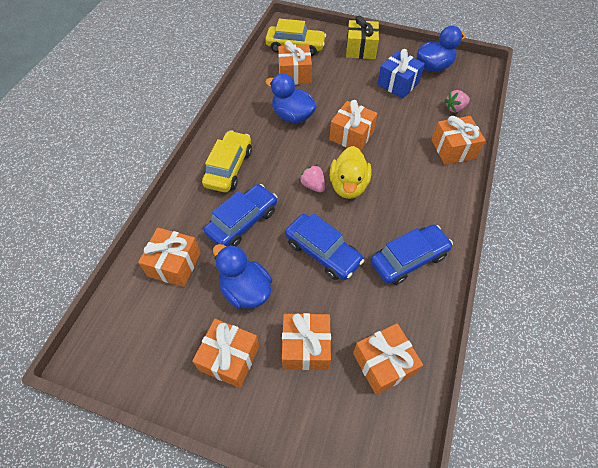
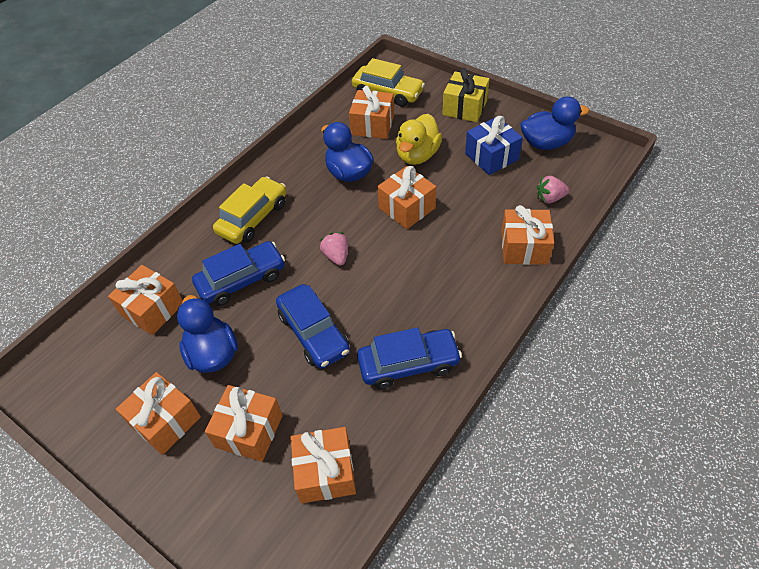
camera: 20 degrees right, 5 degrees down
yellow duck [330,146,371,199] -> yellow duck moved to [396,114,442,165]

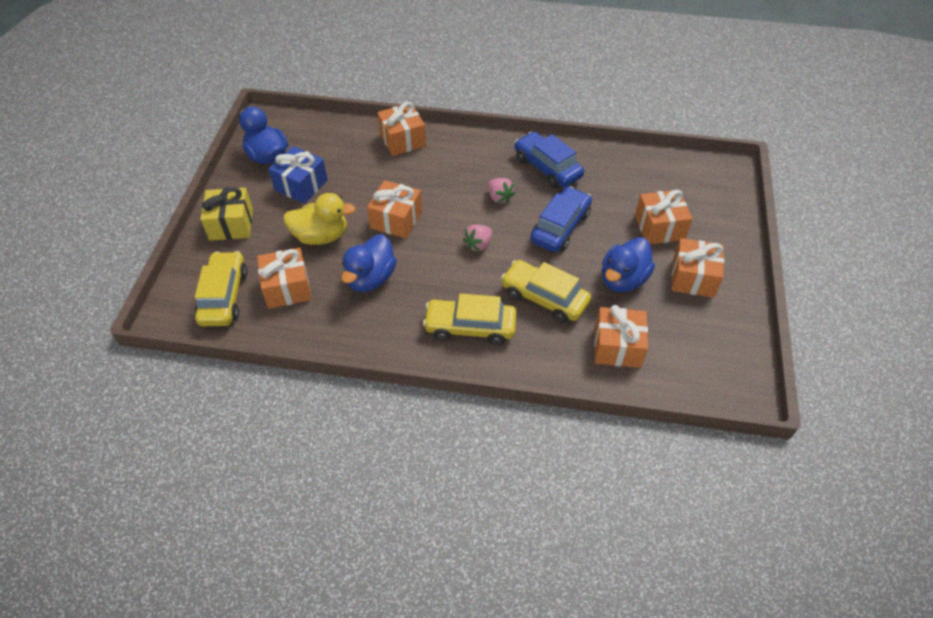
camera: 120 degrees left, 0 degrees up
blue car [192,241,285,306] -> yellow car [501,260,591,323]
orange gift [291,427,356,503] -> none
pink strawberry [537,176,569,203] -> pink strawberry moved to [488,178,515,204]

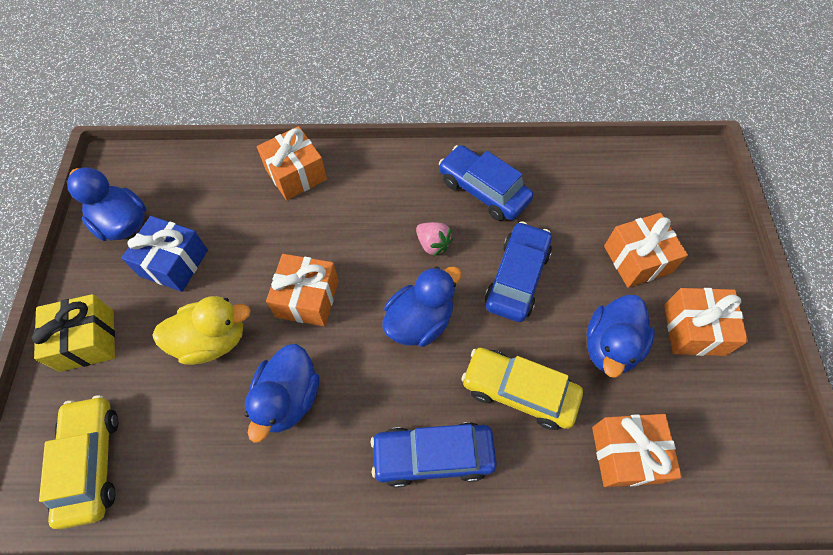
camera: 10 degrees left, 10 degrees up
orange gift [257,248,311,309] -> none
yellow car [423,293,517,345] -> blue car [370,422,497,487]
pink strawberry [462,224,492,252] -> blue duck [382,266,462,347]

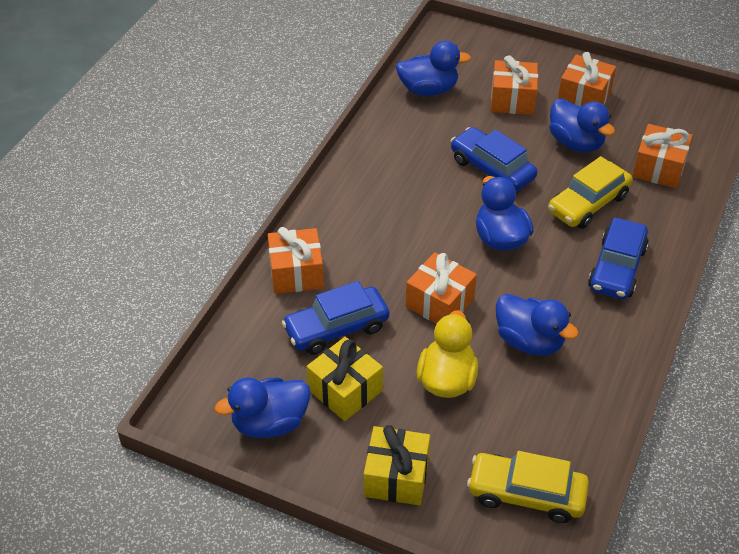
camera: 65 degrees left, 15 degrees down
blue gift [121,216,208,292] -> yellow gift [306,337,383,421]
pink strawberry [416,222,453,257] -> none
blue car [439,145,534,221] -> blue car moved to [282,281,390,355]
none -> blue duck [396,41,471,96]

